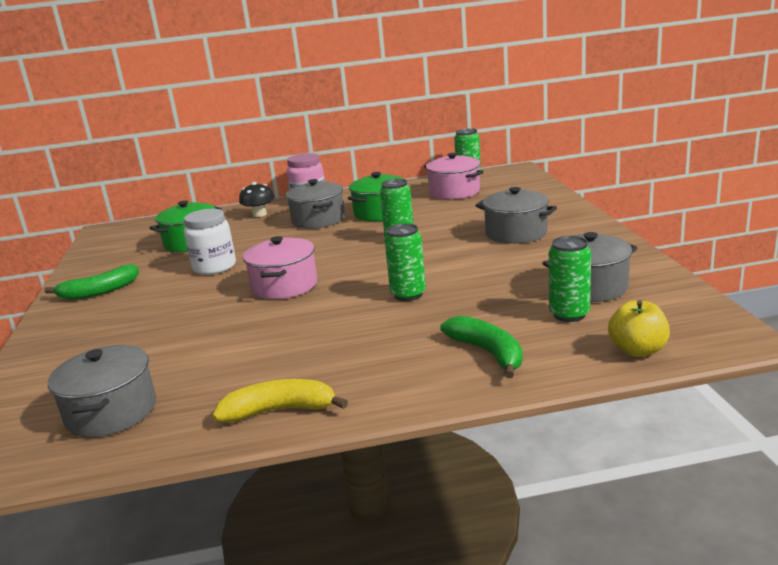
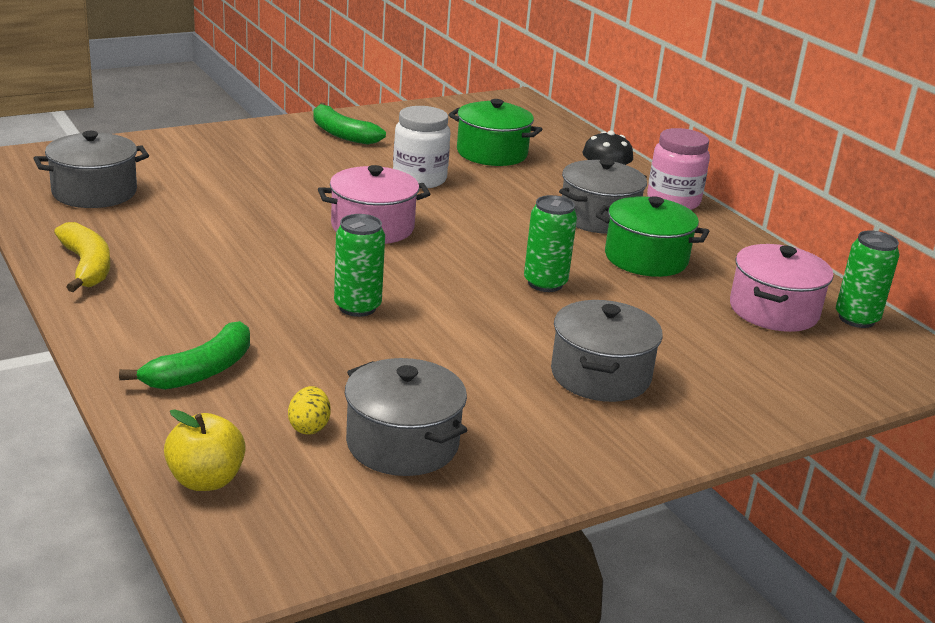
camera: 65 degrees right, 5 degrees up
green can [549,236,591,322] -> yellow egg [288,386,331,435]

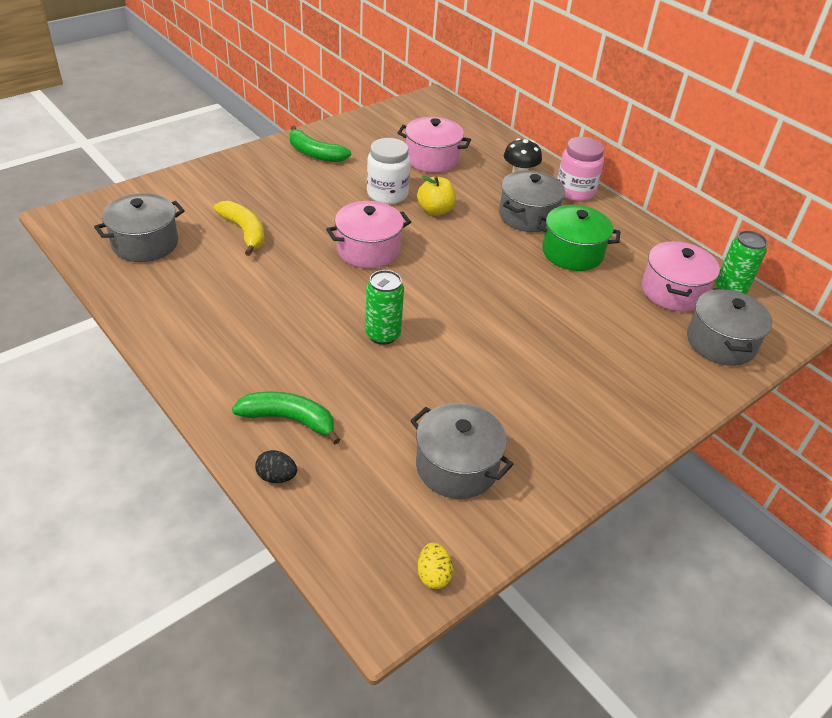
camera: 10 degrees left, 15 degrees up
yellow banana [54,222,110,292] -> yellow banana moved to [214,201,264,256]
green banana [119,321,250,390] -> green banana turned 105 degrees counterclockwise [232,392,340,444]
yellow apple [164,409,246,491] -> yellow apple moved to [417,176,456,216]
yellow egg [288,386,331,435] -> yellow egg moved to [418,543,453,589]
green pot [448,99,542,166] -> pink pot [397,117,471,173]
green can [524,195,577,292] -> none
grey pot [551,300,663,402] -> grey pot moved to [687,288,773,366]
none -> black egg [255,450,297,483]

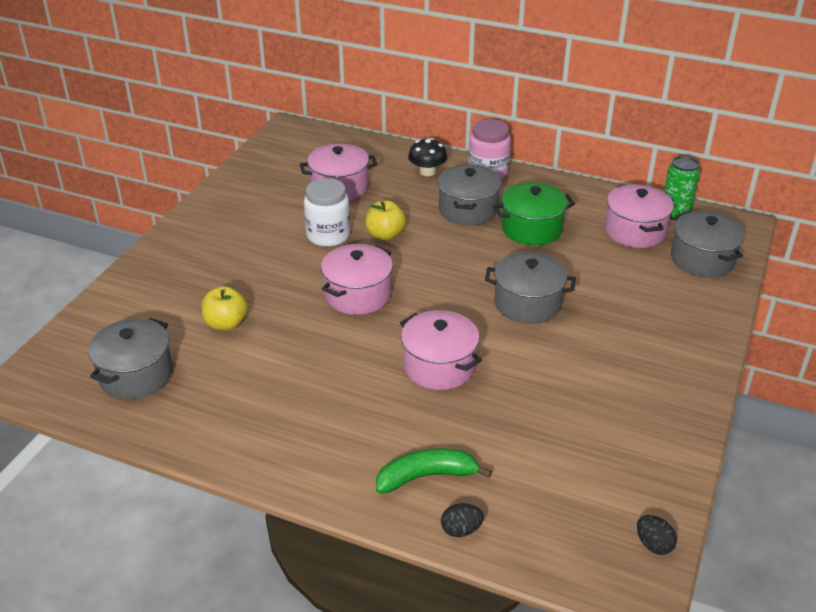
camera: 25 degrees left, 5 degrees down
yellow banana [214,201,264,256] -> yellow apple [201,286,247,331]
green banana [289,126,351,162] -> none
green can [365,270,404,345] -> pink pot [400,310,482,390]
grey pot [410,403,514,499] -> grey pot moved to [485,252,576,324]
yellow egg [418,543,453,589] -> black egg [637,515,677,555]

